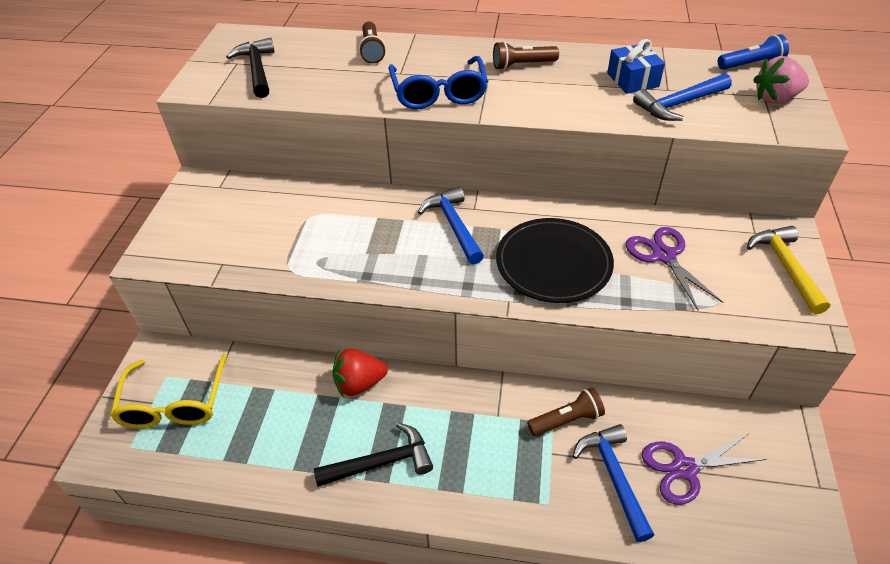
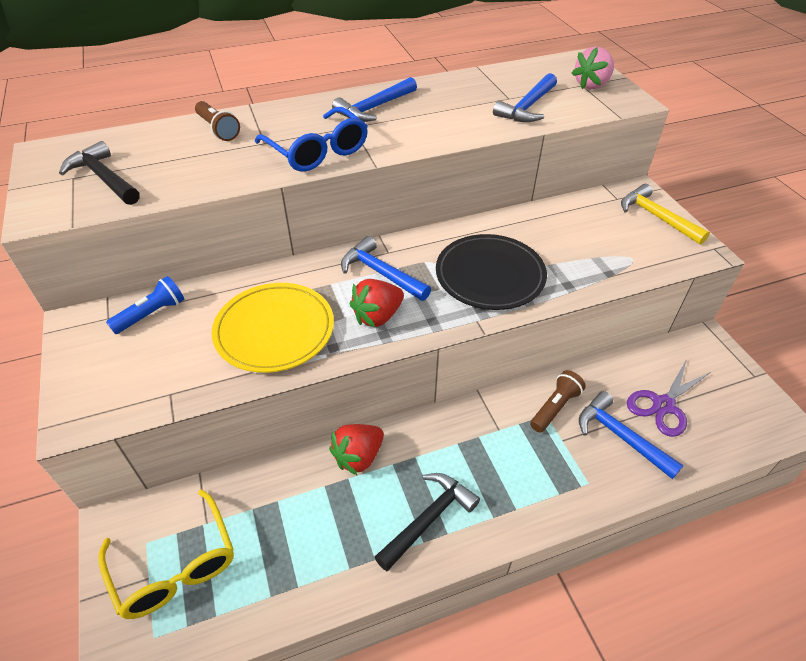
camera: 30 degrees left, 0 degrees up
brown flashlight [493,41,559,70] -> blue hammer [332,77,417,122]
blue gift [607,39,665,94] -> none
purple scissors [626,227,724,311] -> none
blue flashlight [718,34,789,70] -> blue flashlight moved to [106,276,185,334]
none -> yellow plate [212,283,334,373]
none -> red strawberry [349,279,404,328]

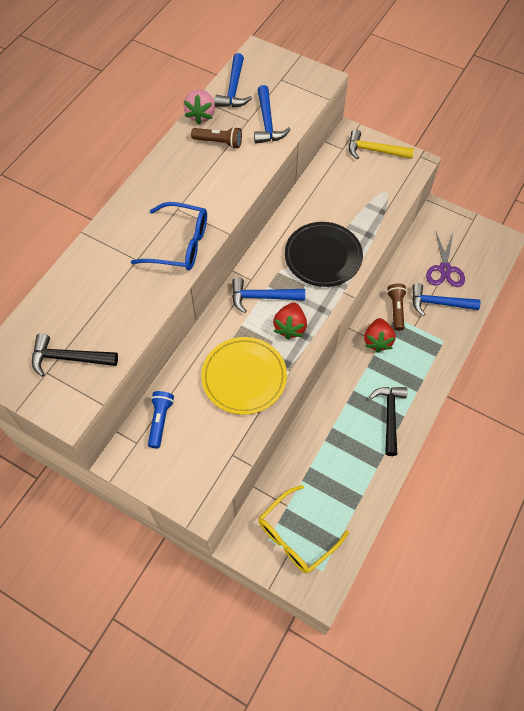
camera: 40 degrees left, 15 degrees up
yellow glasses [98,489,234,619] -> yellow glasses turned 120 degrees clockwise [258,485,349,574]
brown flashlight [195,101,240,141] -> brown flashlight moved to [191,127,242,149]
red strawberry [329,424,384,476] -> red strawberry moved to [364,318,395,353]
blue hammer [332,77,417,122] -> blue hammer moved to [214,53,252,107]
pink strawberry [571,47,614,89] -> pink strawberry moved to [183,90,215,124]

